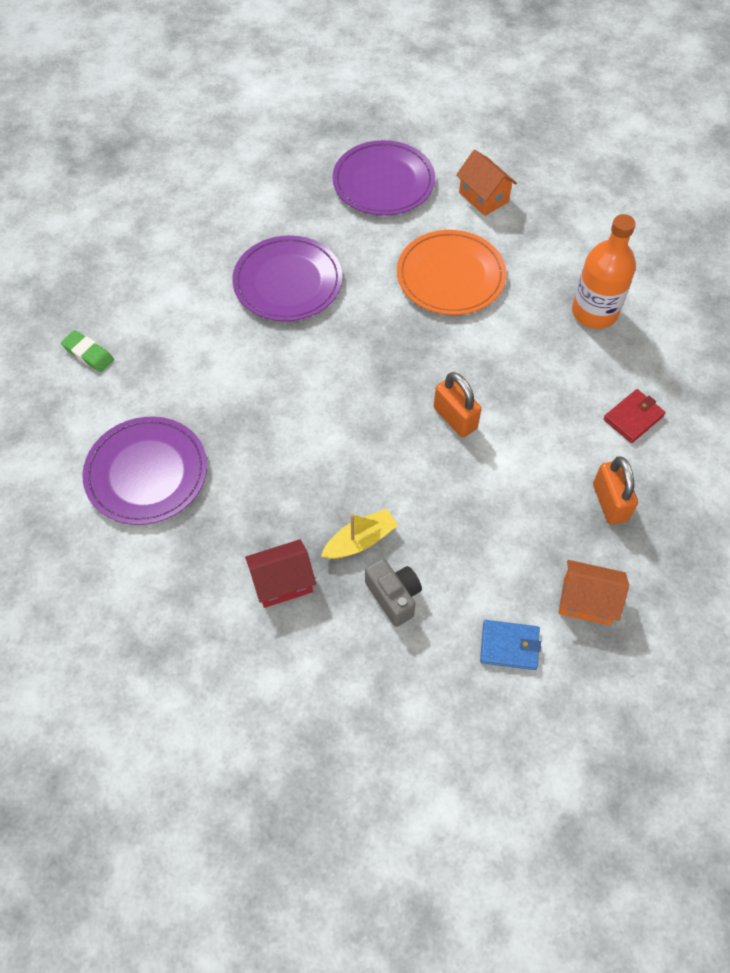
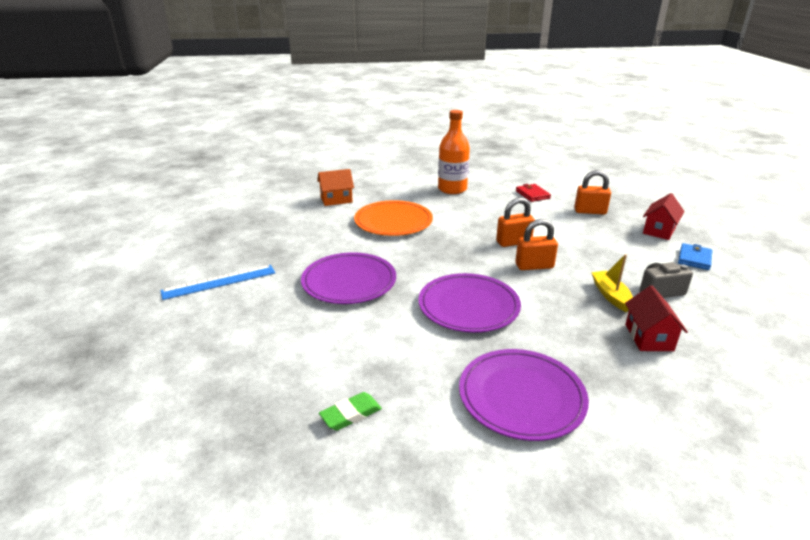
camera: 70 degrees left, 30 degrees down
purple plate [332,140,435,216] -> purple plate moved to [418,273,521,333]
orange house [559,560,629,626] -> red house [643,193,685,240]
none -> blue ruler [160,265,275,300]
none -> orange padlock [515,219,558,270]

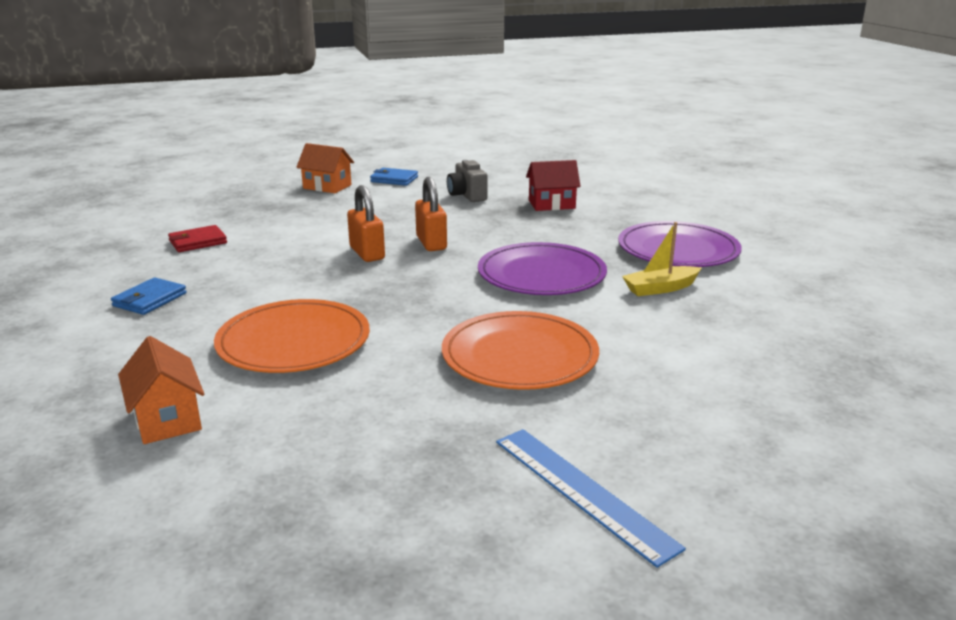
camera: 100 degrees left, 5 degrees down
purple plate [301,252,396,304] -> orange plate [442,311,599,390]
green eraser [319,392,382,431] -> none
orange bottle [438,110,470,194] -> blue wallet [111,277,187,315]
orange padlock [574,170,611,214] -> none
yellow boat [591,254,633,312] -> yellow boat moved to [622,222,701,296]
red house [643,193,685,240] -> orange house [296,143,354,193]

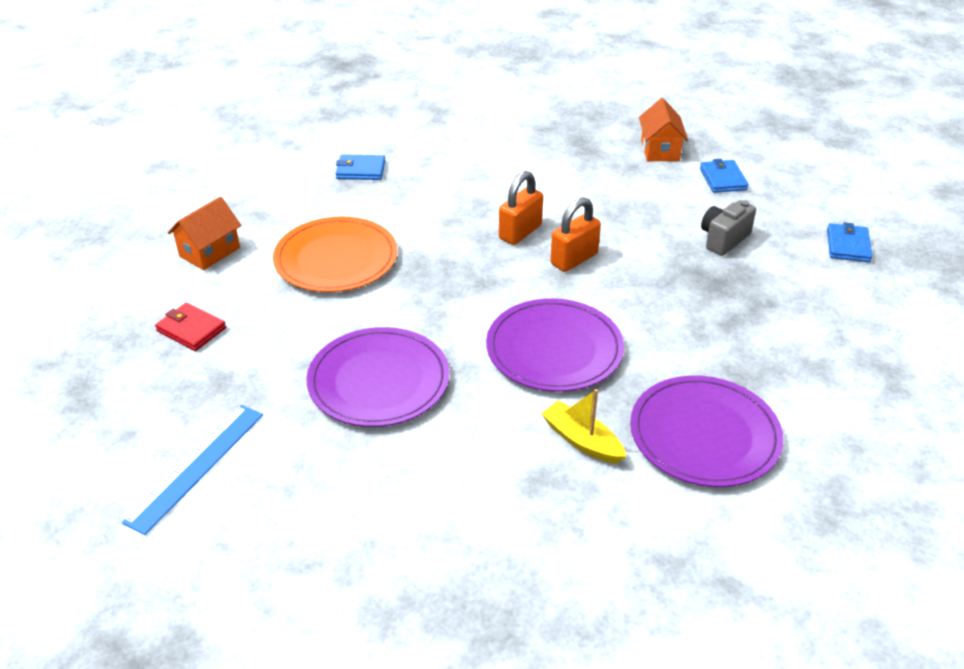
camera: 65 degrees right, 15 degrees up
red wallet [168,225,227,252] -> red wallet moved to [155,303,226,351]
orange plate [442,311,599,390] -> purple plate [306,327,449,427]
red house [526,160,581,211] -> none
none -> blue wallet [827,222,873,262]

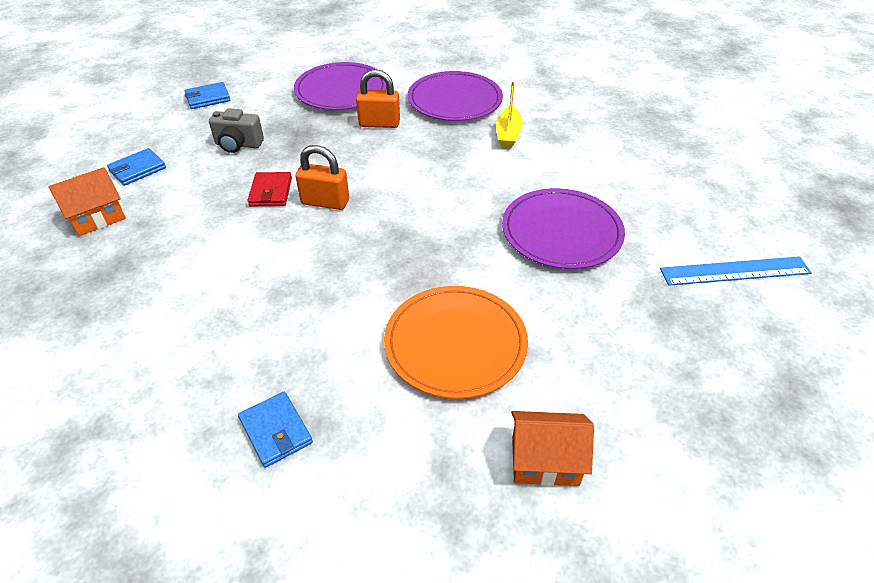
camera: 125 degrees left, 5 degrees up
red wallet [155,303,226,351] -> red wallet moved to [247,172,292,206]
purple plate [486,298,624,392] -> purple plate moved to [294,62,387,110]
orange padlock [499,171,543,245] -> orange padlock moved to [356,69,400,128]

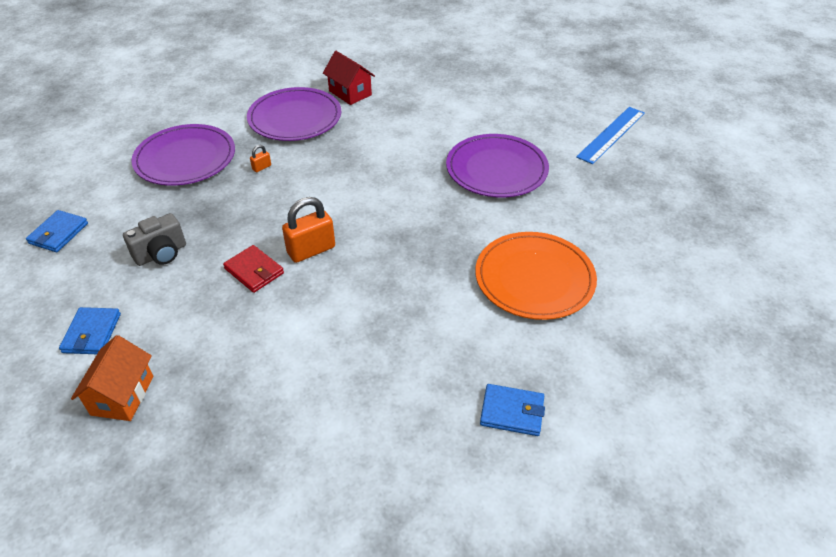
camera: 45 degrees left, 0 degrees up
orange padlock [356,69,400,128] -> orange padlock [250,145,271,172], size x0.46
yellow boat [496,82,523,148] -> none
orange house [511,411,594,486] -> none
none -> red house [323,51,375,105]

